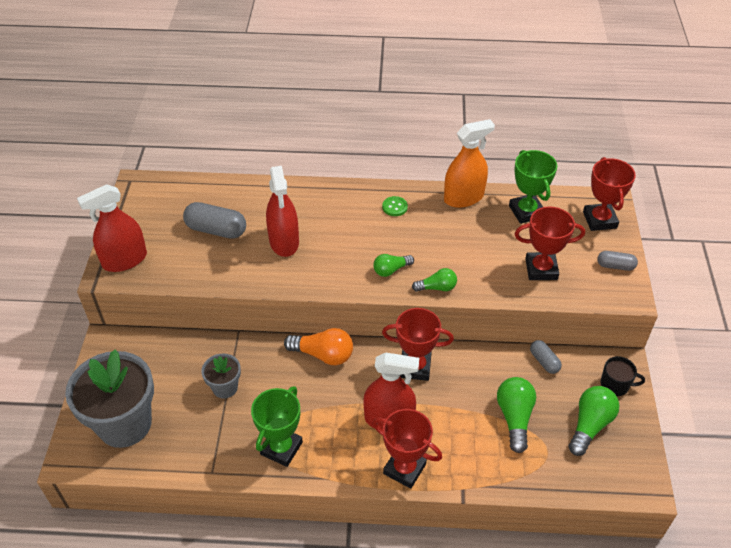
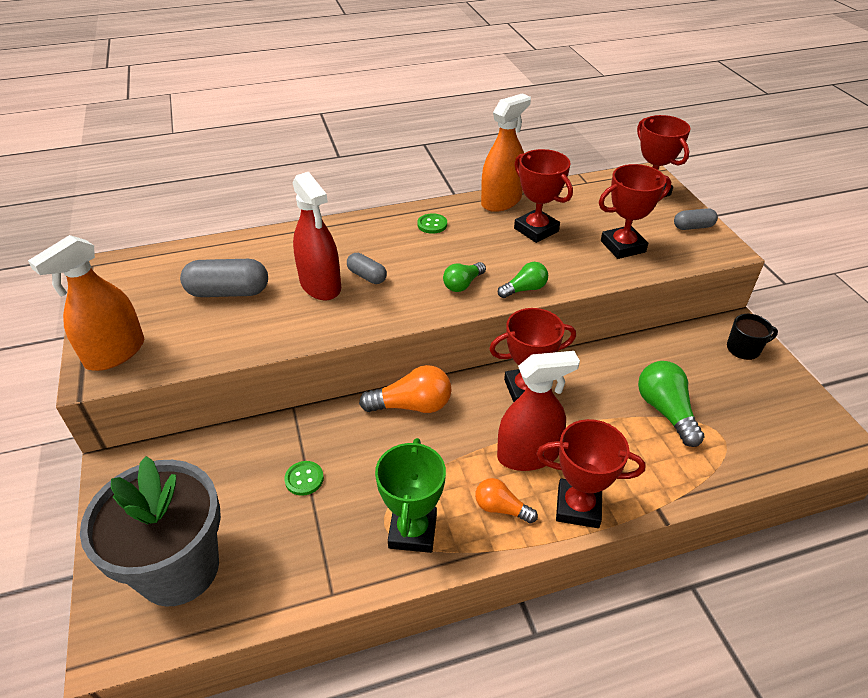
camera: 20 degrees left, 5 degrees down
red spray bottle [77,184,147,272] -> orange spray bottle [28,235,144,371]
grey flower pot [201,353,241,399] -> green button [284,461,324,496]
green trophy [509,150,557,224] -> none
grey capsule [530,340,562,374] -> grey capsule moved to [347,253,387,284]
green light bulb [569,386,619,456] -> none
none -> orange light bulb [475,478,538,524]
none -> red trophy [514,149,573,243]

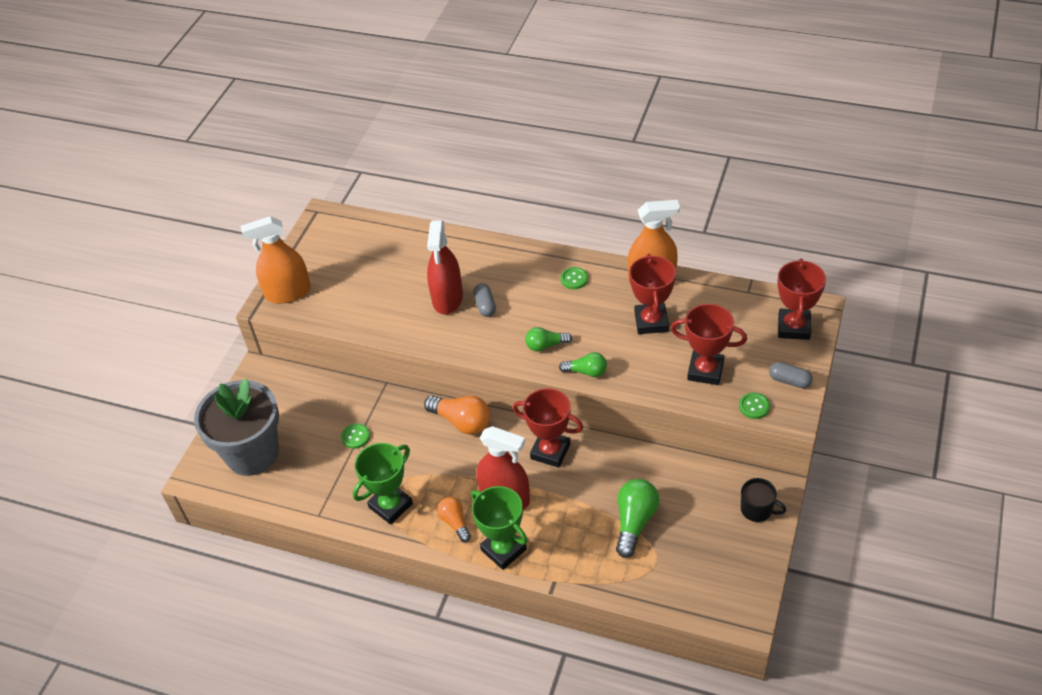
camera: 40 degrees right, 5 degrees up
grey capsule [180,259,268,297] -> none
red trophy [537,419,646,528] -> green trophy [471,486,528,570]
none -> green button [739,392,770,419]

